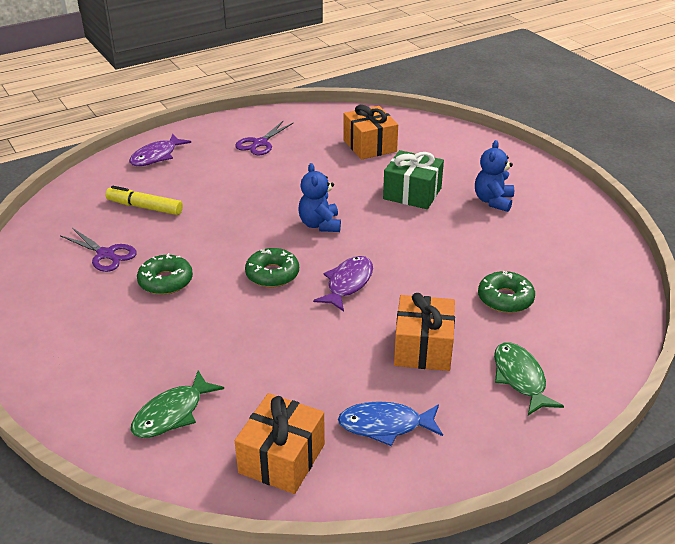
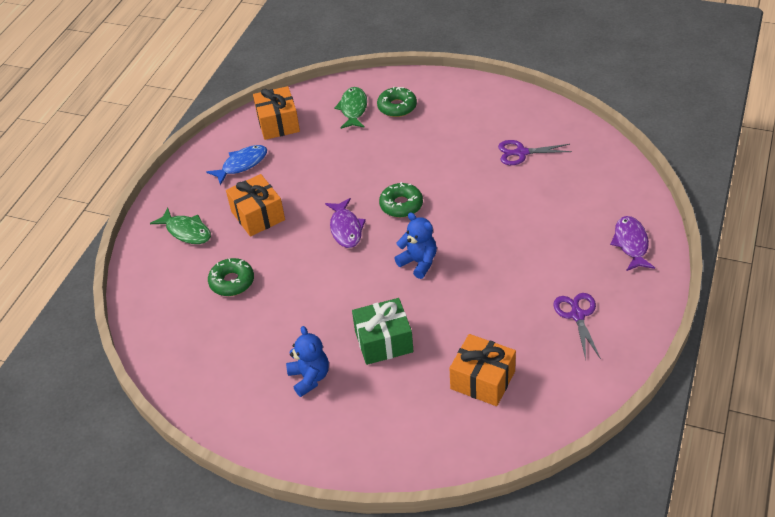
camera: 145 degrees right, 10 degrees up
yellow marker [105,186,183,215] -> none
green donut [137,253,193,295] -> green donut moved to [377,87,417,117]

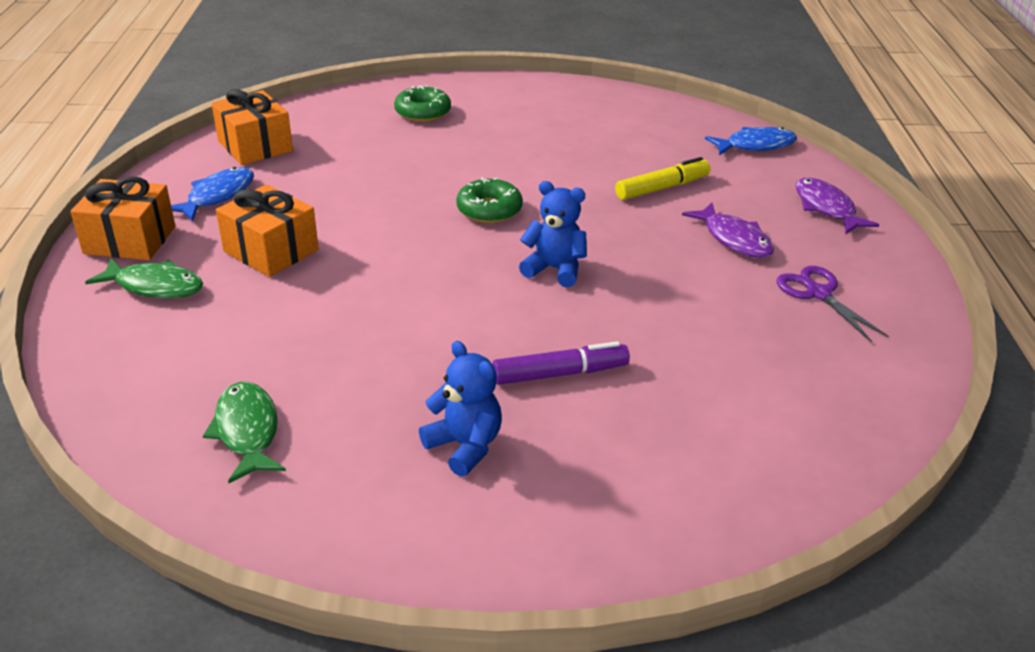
camera: 25 degrees left, 10 degrees down
green donut [208,258,254,296] -> none
purple fish [325,198,366,248] -> purple fish moved to [682,203,774,258]
green fish [334,87,367,129] -> green fish moved to [203,382,286,483]
green gift [352,298,414,365] -> purple marker [492,341,630,385]
orange gift [449,334,516,406] -> orange gift moved to [70,176,175,260]
purple scissors [498,140,572,165] -> none
none -> yellow marker [615,157,710,200]
none -> blue fish [705,127,797,155]

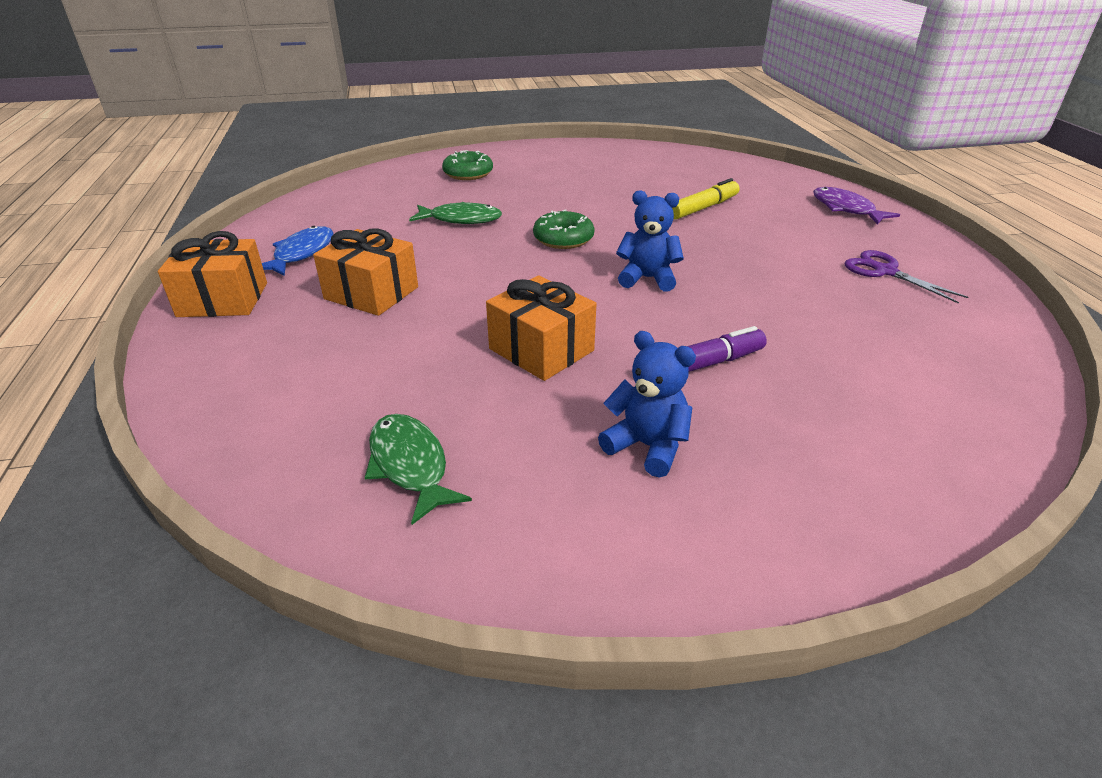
camera: 10 degrees left, 0 degrees up
green fish [85,258,203,298] -> green fish moved to [409,202,502,224]
orange gift [211,89,293,165] -> orange gift moved to [486,275,596,381]
purple fish [682,203,774,258] -> none
blue fish [705,127,797,155] -> none

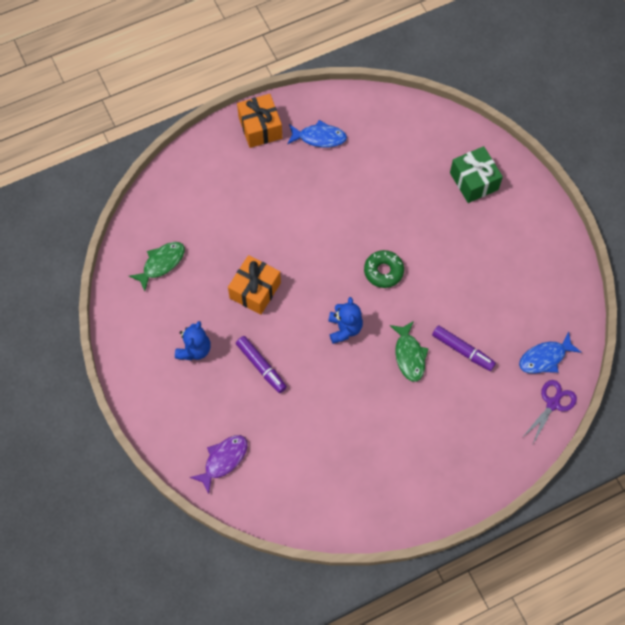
camera: 75 degrees right, 30 degrees up
orange gift [313,229,418,316] -> none
green fish [409,202,502,224] -> green fish moved to [390,321,429,382]
green donut [442,150,493,180] -> green gift [450,146,503,203]
yellow marker [672,178,740,220] -> purple marker [432,325,496,371]
purple fish [813,187,900,225] -> purple fish moved to [190,435,248,494]
purple scissors [844,250,969,304] -> purple scissors moved to [523,380,577,444]
none -> blue fish [519,332,582,374]

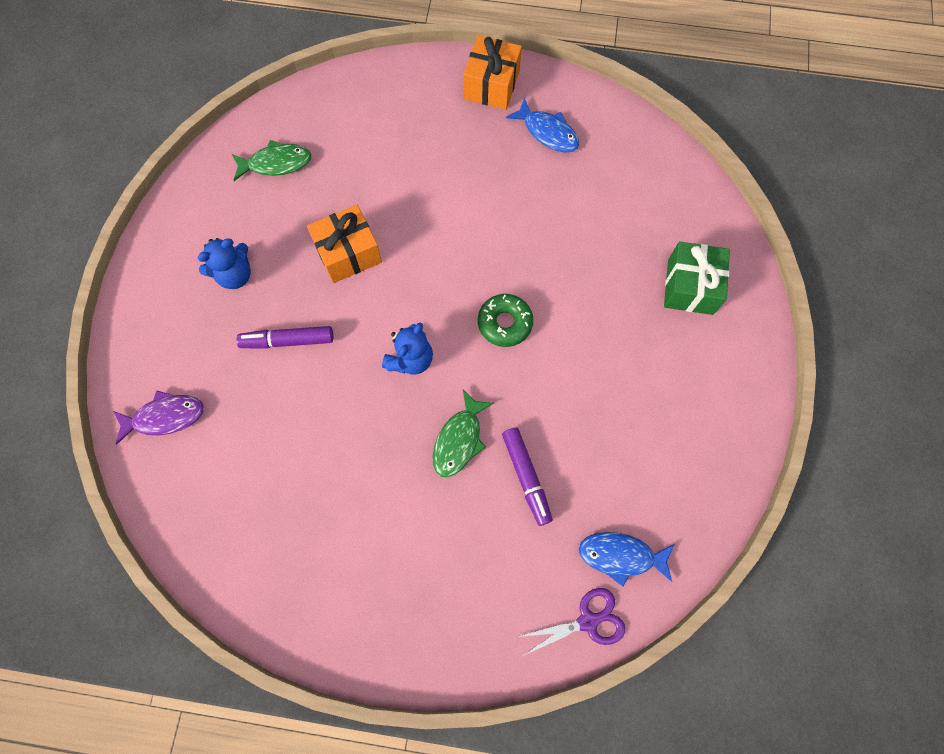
camera: 35 degrees right, 5 degrees up
purple marker [236,336,287,393] -> purple marker turned 90 degrees clockwise [236,326,333,349]

